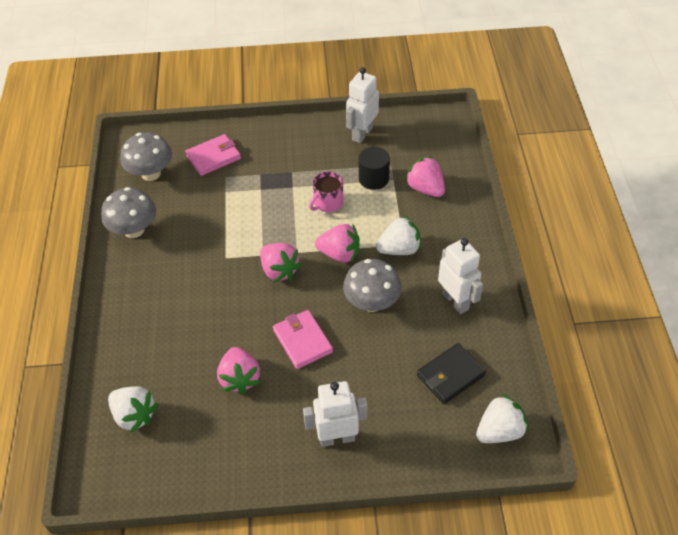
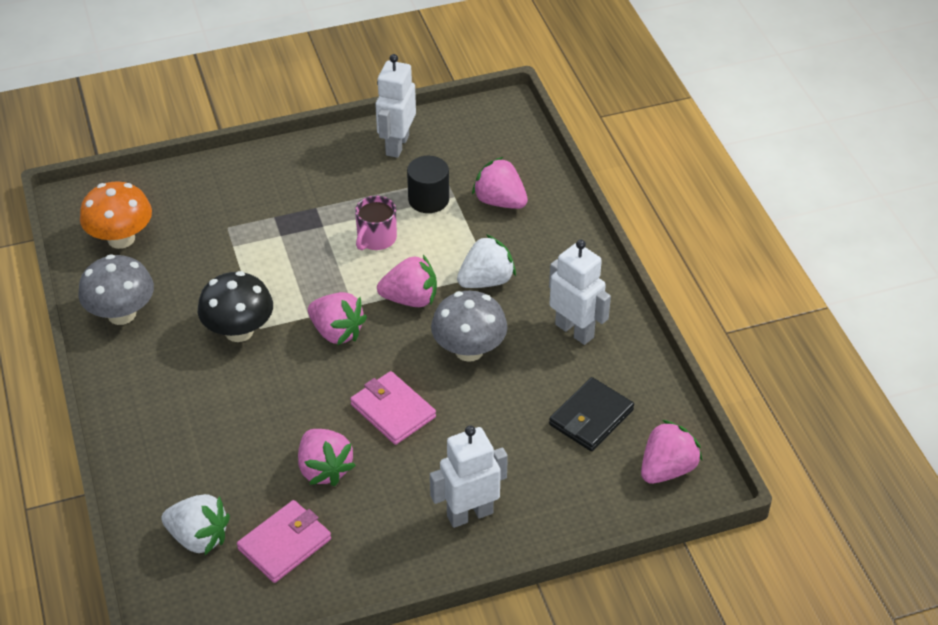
camera: 15 degrees left, 5 degrees down
grey mushroom [120,132,172,181] -> orange mushroom [80,181,152,249]
pink wallet [185,134,241,176] -> pink wallet moved to [237,500,331,583]
white strawberry [476,394,528,443] -> pink strawberry [641,420,702,484]
none -> black mushroom [198,271,273,342]

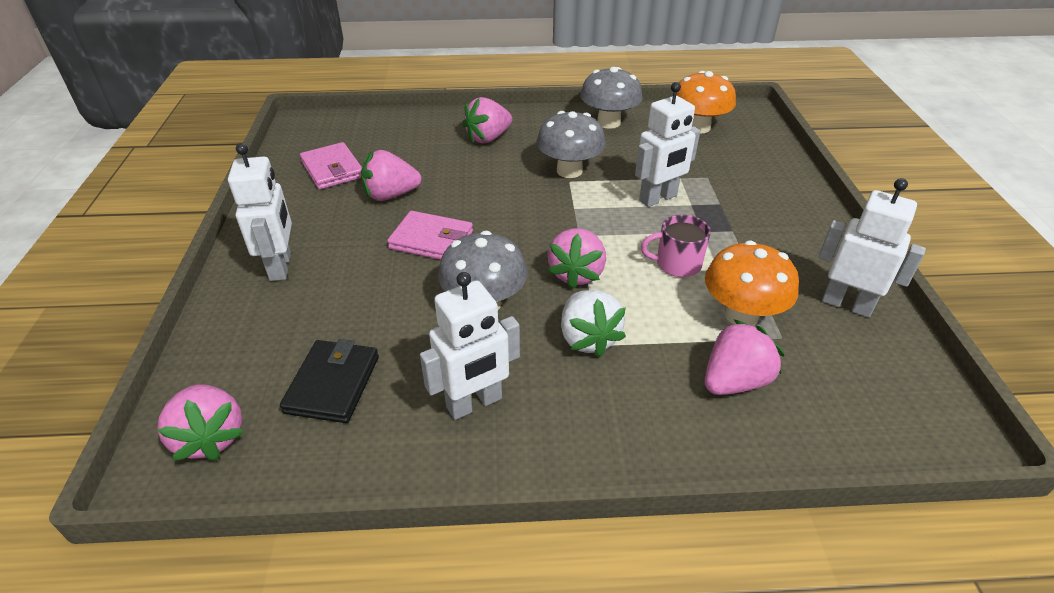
camera: 105 degrees right, 5 degrees down
white strawberry [161,494,230,555] -> none
black mushroom [198,271,273,342] -> grey mushroom [536,111,606,178]
pink strawberry [308,292,367,345] -> pink strawberry moved to [462,97,512,143]
pink wallet [350,371,436,445] -> pink wallet turned 45 degrees clockwise [387,211,473,260]
pink mug [355,196,397,250] -> pink mug turned 45 degrees counterclockwise [641,215,711,277]
black cylinder [407,156,449,213] -> orange mushroom [705,240,799,326]
black wallet [549,377,634,451] -> black wallet turned 45 degrees clockwise [280,339,379,423]
none -> white robot [635,82,700,207]

